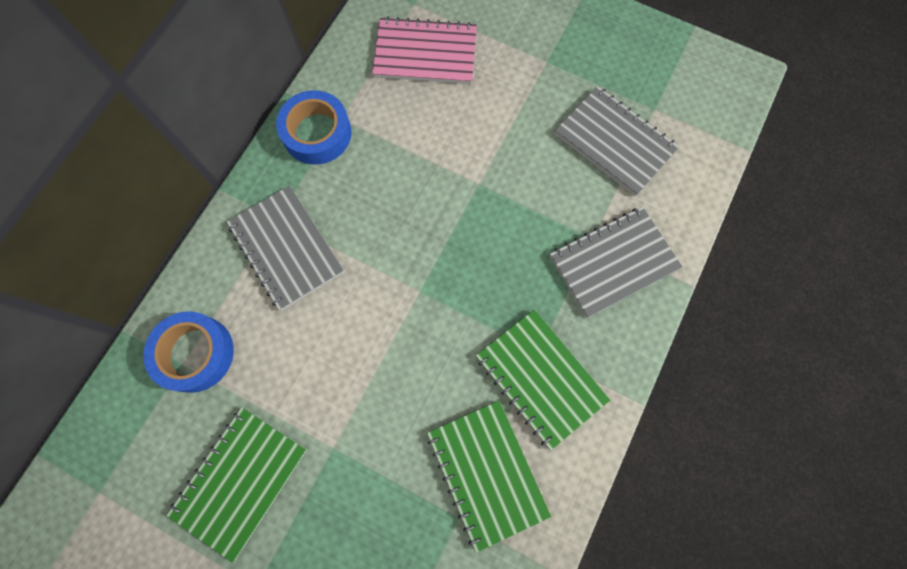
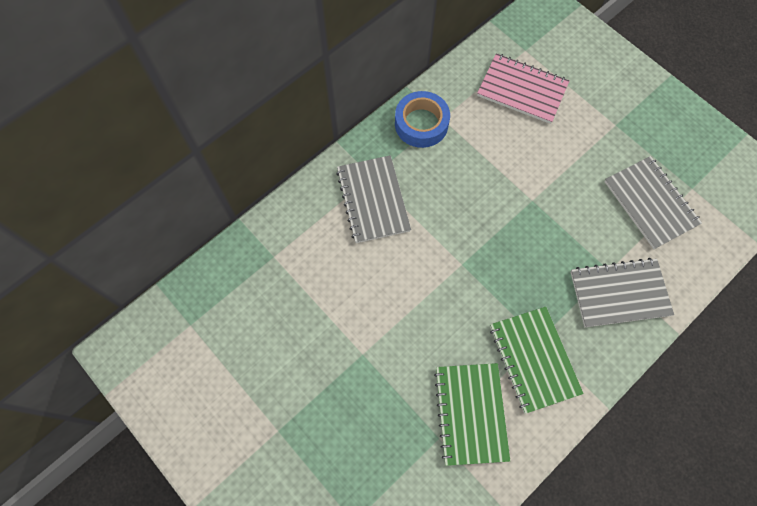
camera: 20 degrees right, 5 degrees down
blue tape [143,311,234,393] -> none
green notebook [166,407,307,563] -> none

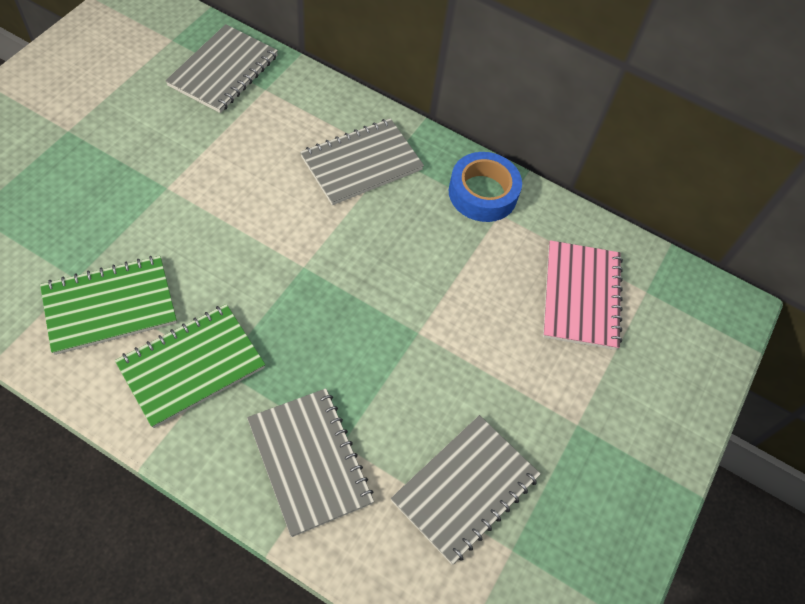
camera: 65 degrees right, 10 degrees down
none -> grey notebook [165,24,278,113]

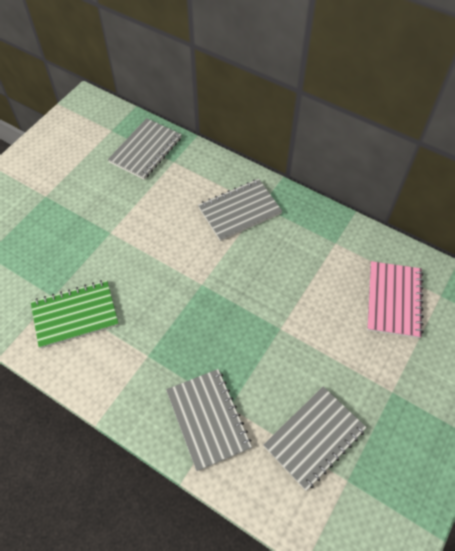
camera: 10 degrees right, 0 degrees up
green notebook [115,304,265,428] -> none
blue tape [449,152,522,222] -> none

